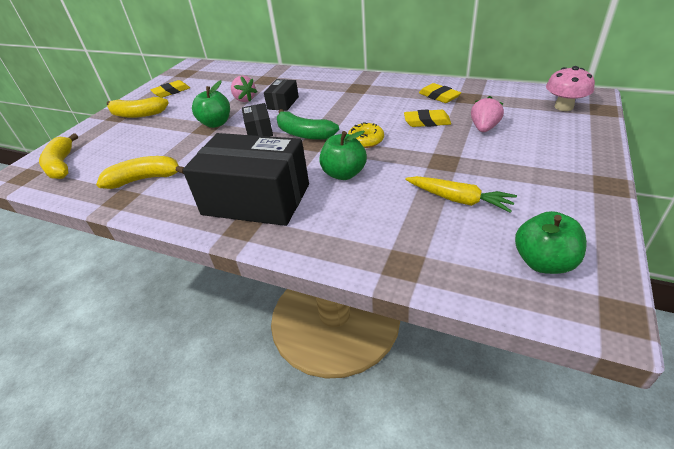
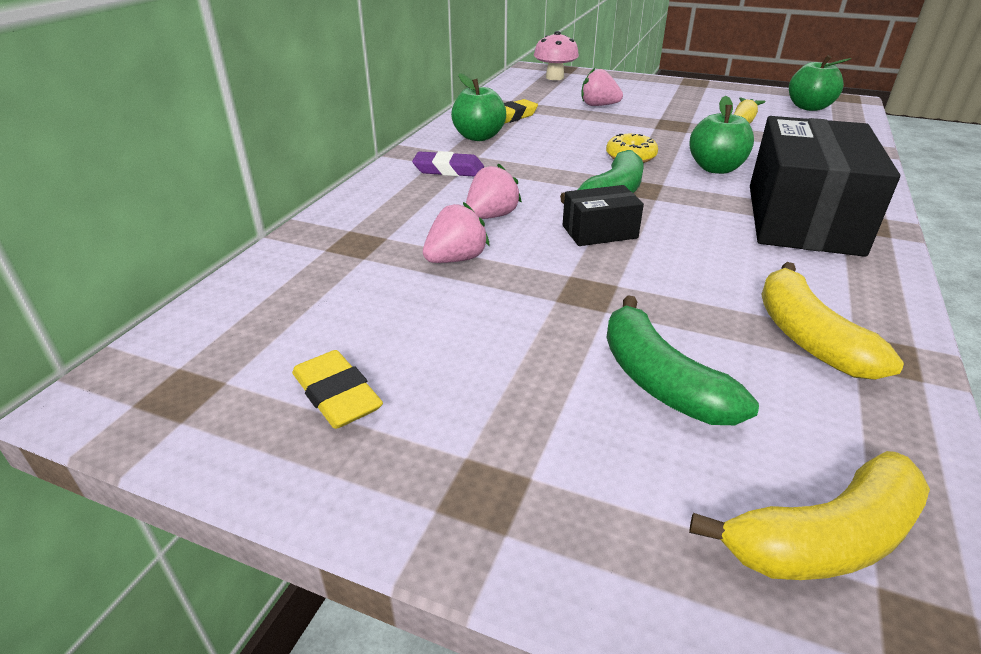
camera: 95 degrees left, 5 degrees down
yellow banana [107,97,169,118] -> none
green apple [192,80,230,128] -> green apple moved to [451,73,506,141]
black box [264,79,299,111] -> pink strawberry [466,163,522,219]
yellow eraser [404,109,451,127] -> none
none -> purple eraser [412,151,484,177]
none -> green banana [606,295,759,425]

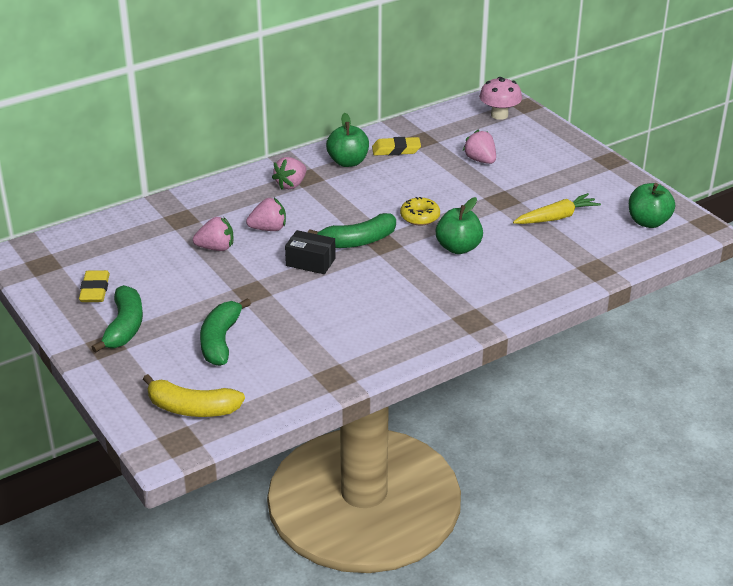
camera: 35 degrees right, 0 degrees up
purple eraser [412,151,484,177] -> pink strawberry [272,157,306,189]
black box [750,116,900,257] -> none
yellow banana [761,262,904,380] -> none
none -> green banana [92,285,143,353]

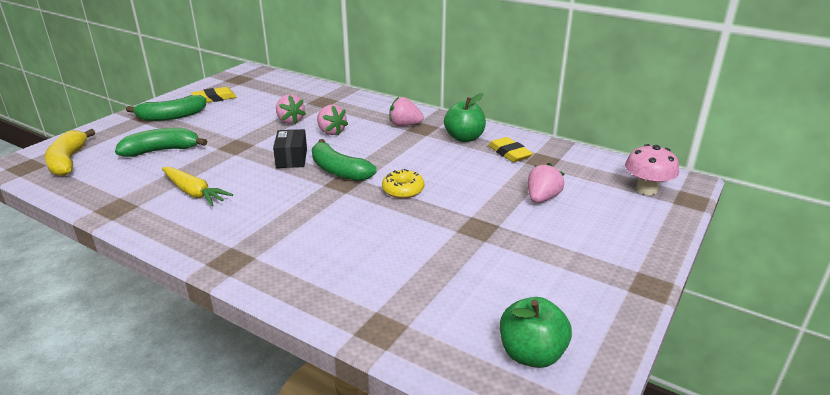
camera: 65 degrees right, 5 degrees down
green apple [436,197,483,254] -> none
yellow carrot [513,193,601,224] -> yellow carrot moved to [162,167,233,206]

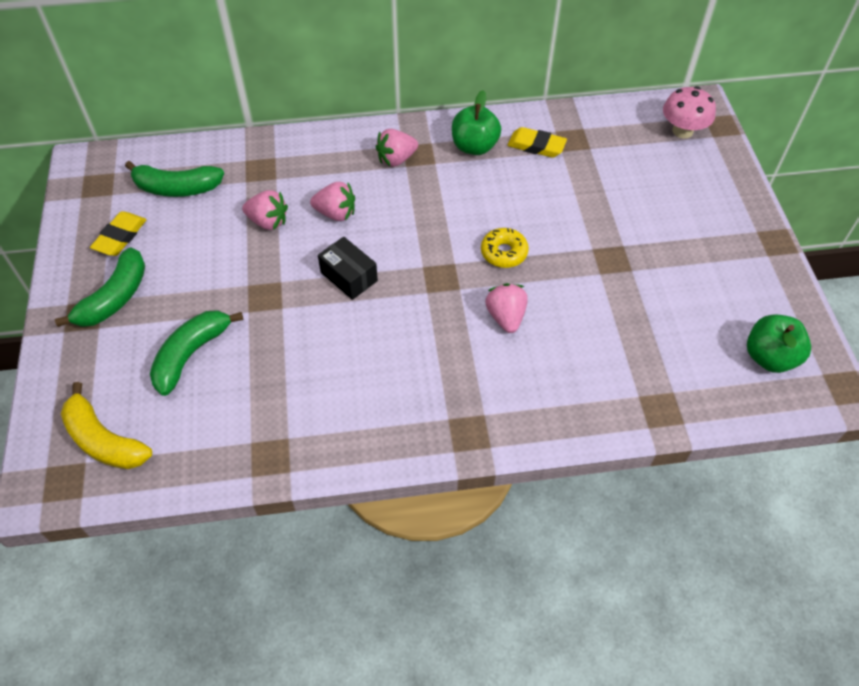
camera: 40 degrees left, 25 degrees up
yellow carrot [162,167,233,206] -> none
green banana [312,139,376,181] -> green banana moved to [125,161,224,197]
pink strawberry [528,163,564,203] -> pink strawberry moved to [485,283,528,333]

